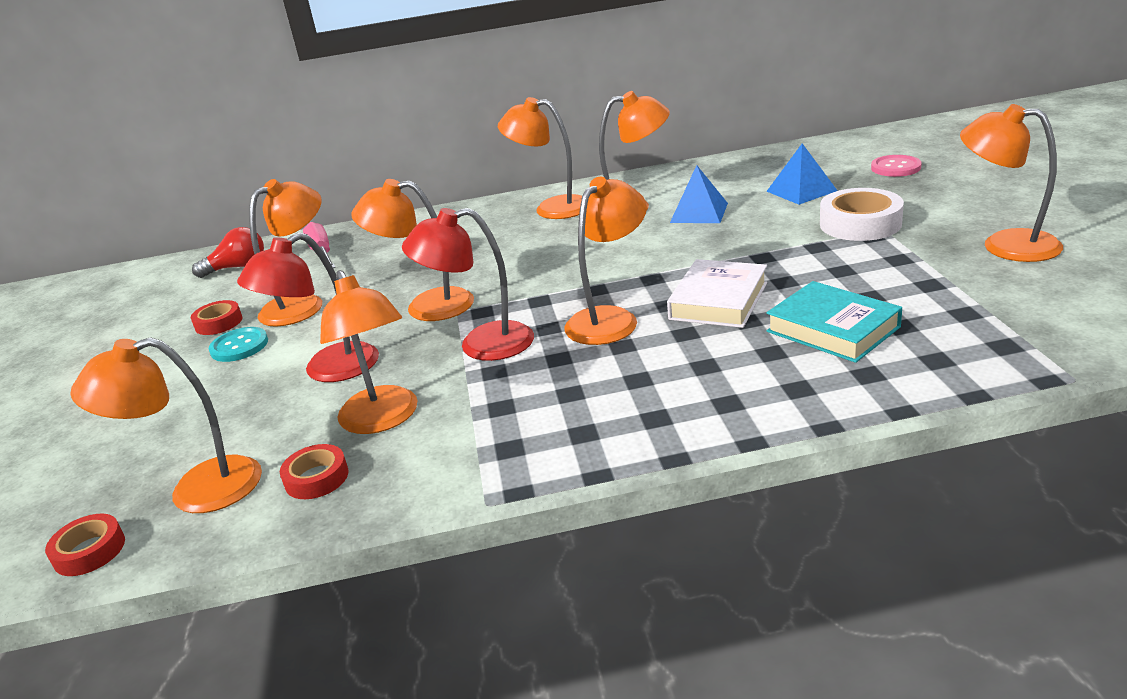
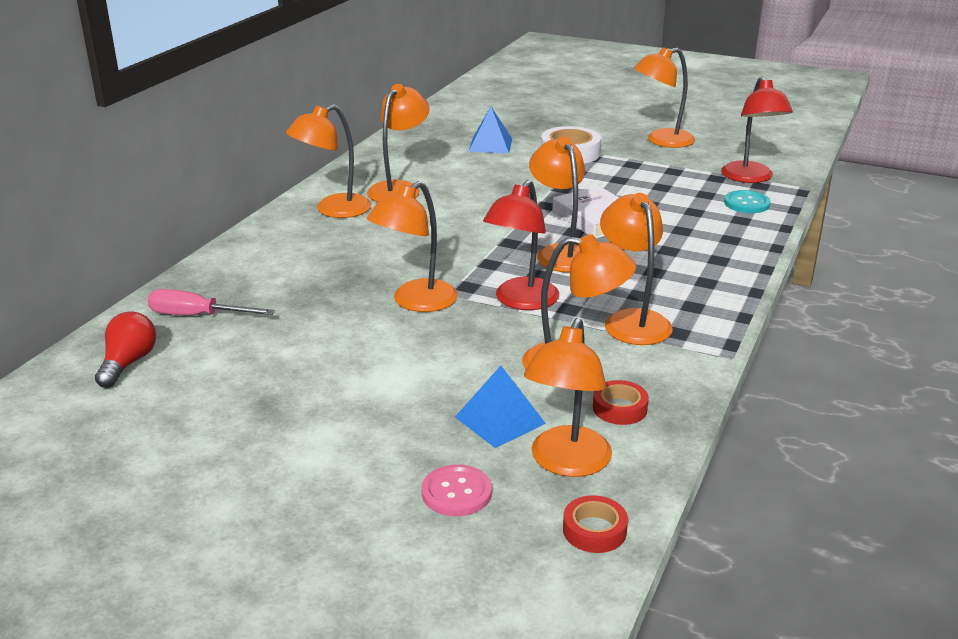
camera: 60 degrees left, 0 degrees up
red tape [191,300,242,335] -> none
turquoise button [209,327,268,362] -> turquoise button moved to [724,190,771,213]
red lamp [237,232,379,382] -> red lamp moved to [721,77,793,183]
orange lamp [249,179,322,327] -> orange lamp moved to [600,193,673,345]
blue pyramid [670,165,728,223] -> blue pyramid moved to [455,366,546,448]
turquoise book [766,281,902,363] -> none
pink button [871,155,922,177] -> pink button moved to [421,464,492,516]

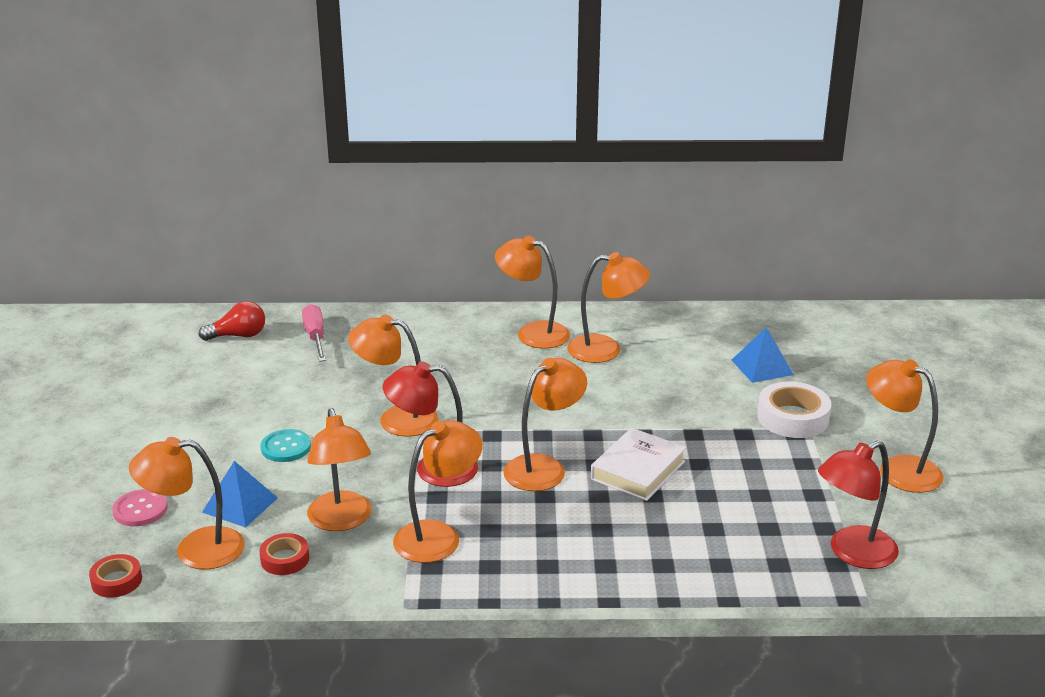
camera: 65 degrees right, 0 degrees up
turquoise button [724,190,771,213] -> turquoise button moved to [260,429,311,462]

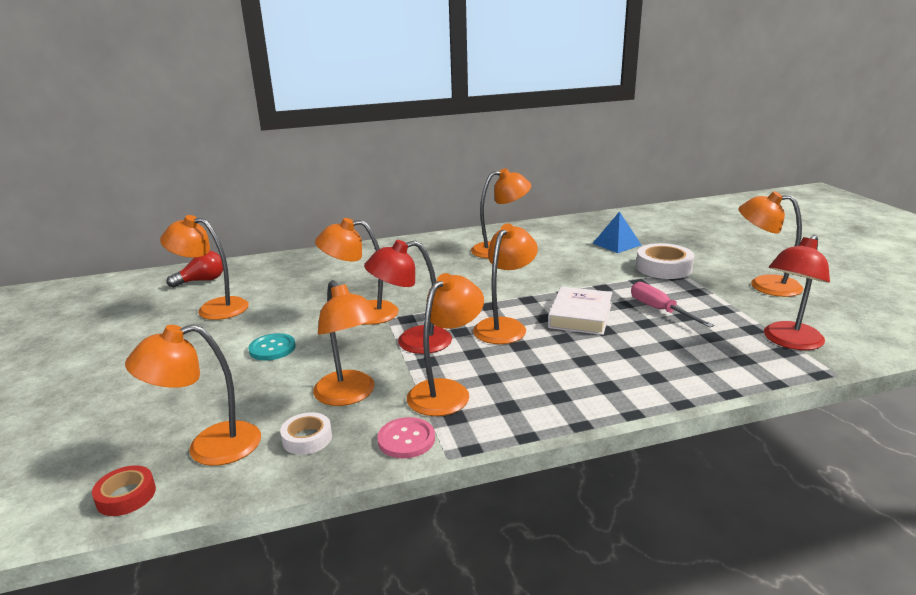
camera: 15 degrees left, 5 degrees down
pink button [112,489,168,526] -> pink button moved to [377,417,435,458]
blue pyramid [202,461,278,528] -> none
red tape [259,533,309,575] -> white tape [280,412,332,455]
pink screwdriver [302,304,326,362] -> pink screwdriver moved to [631,282,714,328]
orange lamp [495,236,570,349] -> orange lamp moved to [160,215,249,320]

